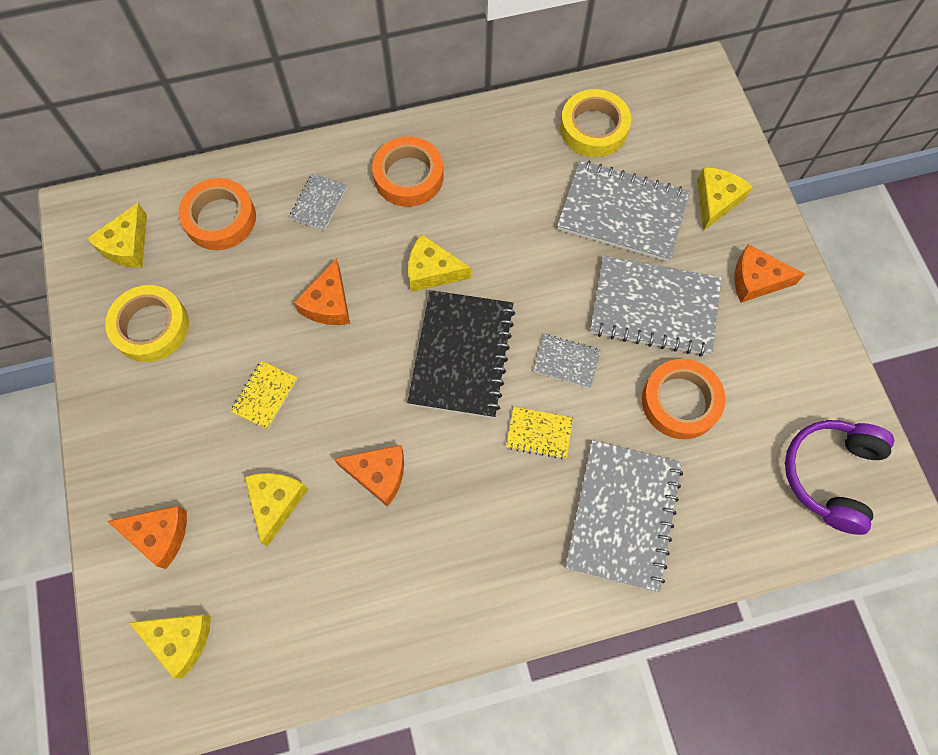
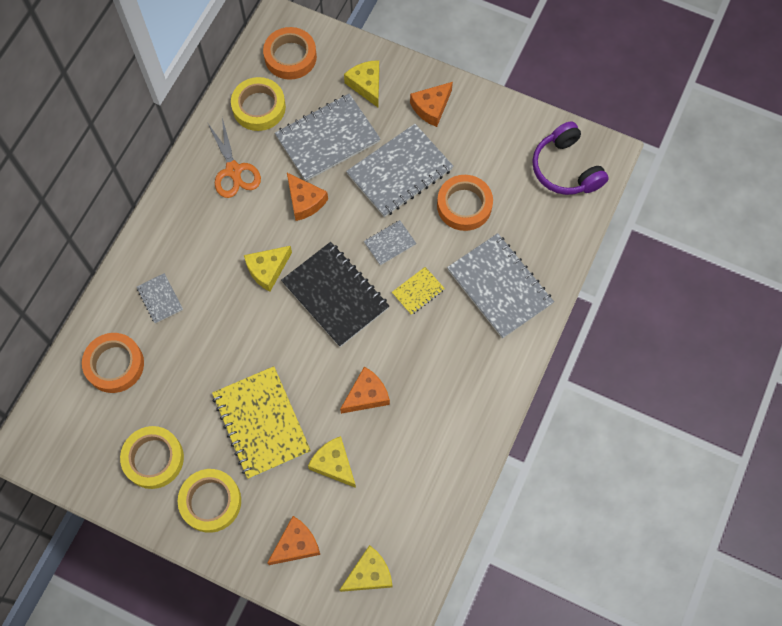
camera: 50 degrees left, 0 degrees up
yellow cheese [86,203,147,268] -> none
yellow notebook [231,361,297,429] -> yellow notebook [212,366,311,479], size x2.09
orange cheese [294,258,350,325] -> orange cheese moved to [287,173,328,221]
orange tape [372,136,444,207] -> orange tape moved to [263,27,317,80]
none -> yellow tape [178,469,241,533]
none -> orange scissors [208,118,261,198]

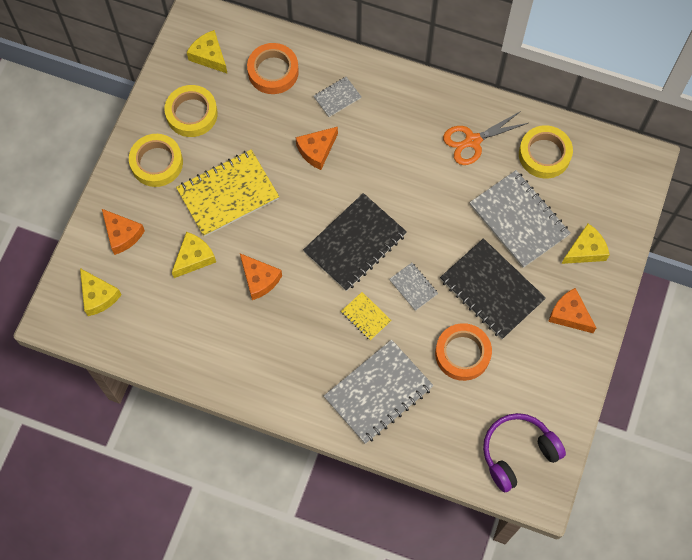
camera: 85 degrees right, 0 degrees up
yellow cheese [244,246,292,292] -> yellow cheese moved to [187,30,227,73]
orange tape [263,27,317,80] -> none
orange cheese [287,173,328,221] -> orange cheese moved to [296,127,338,170]
grey notebook [346,124,454,217] -> black notebook [440,238,546,339]

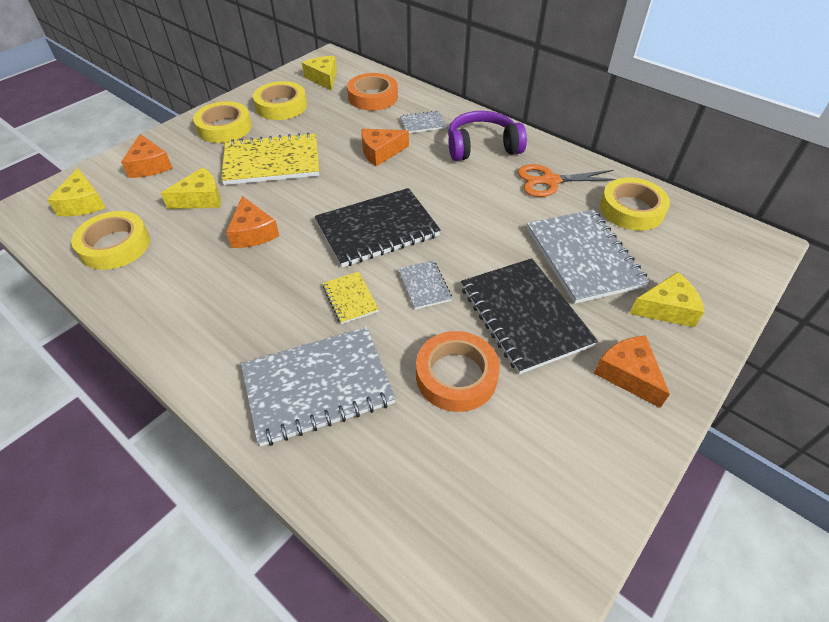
camera: 20 degrees right, 20 degrees down
purple headphones [483,413,566,493] -> purple headphones moved to [448,111,527,161]
none -> yellow tape [71,211,150,270]

